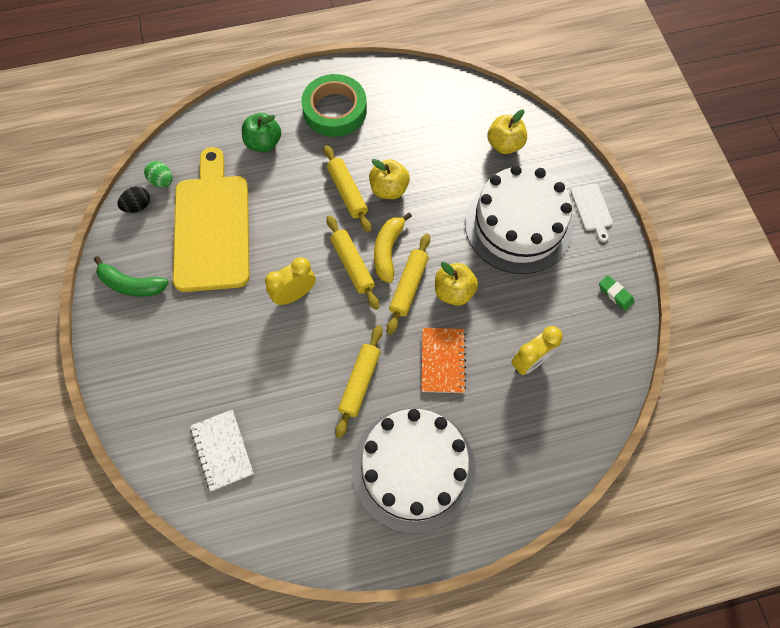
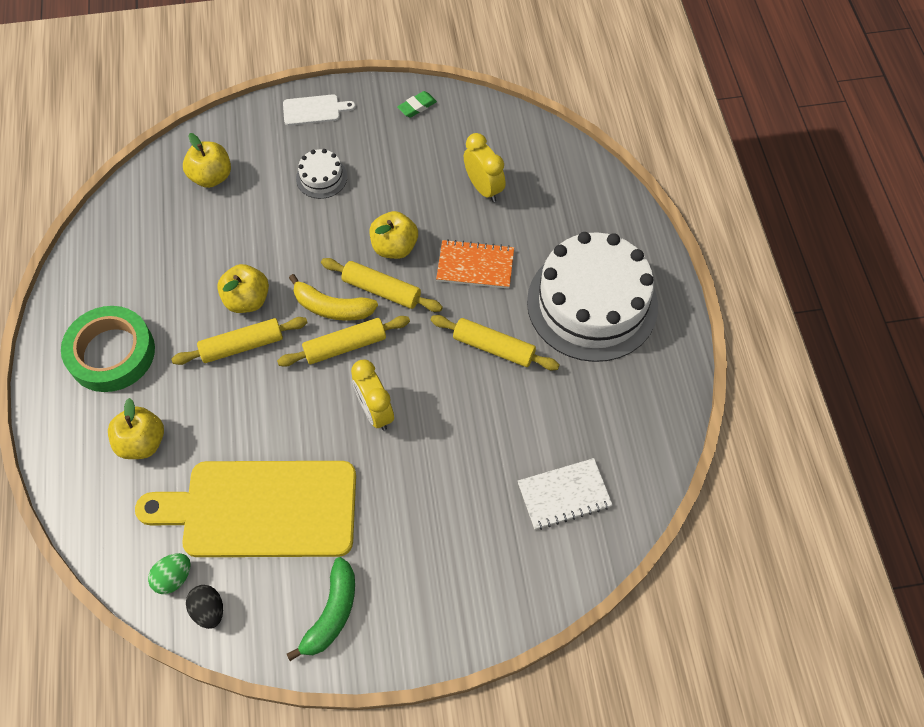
camera: 85 degrees left, 5 degrees down
green apple [242,113,281,152] -> yellow apple [108,398,164,459]
white cake [465,165,573,274] -> white cake [296,149,347,199], size x0.42

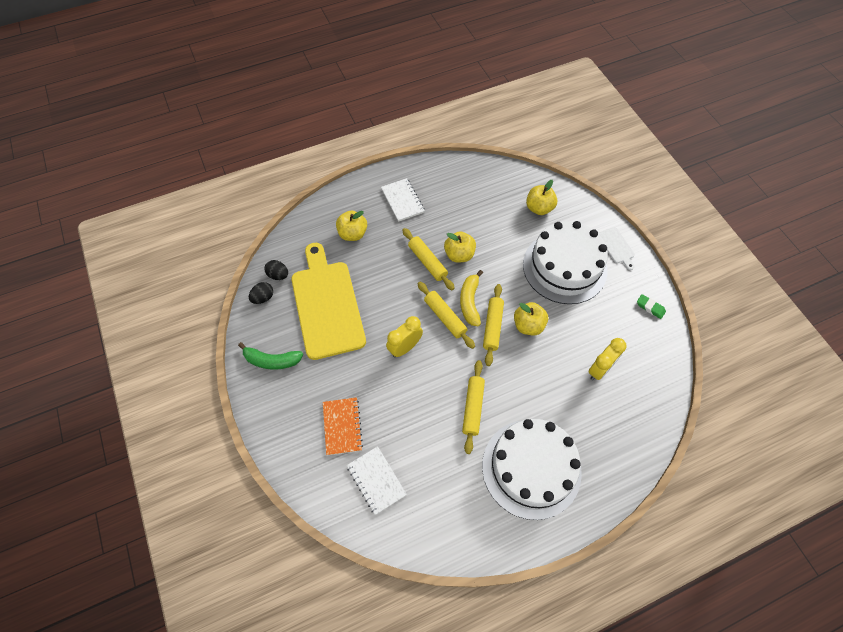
camera: 75 degrees right, 0 degrees up
green tape [61,306,155,392] -> white notebook [381,178,425,222]
green egg [148,553,191,594] -> black egg [264,260,288,280]
white cake [296,149,347,199] -> white cake [523,221,608,304], size x2.38
orange notebook [436,239,514,289] -> orange notebook moved to [323,397,363,455]

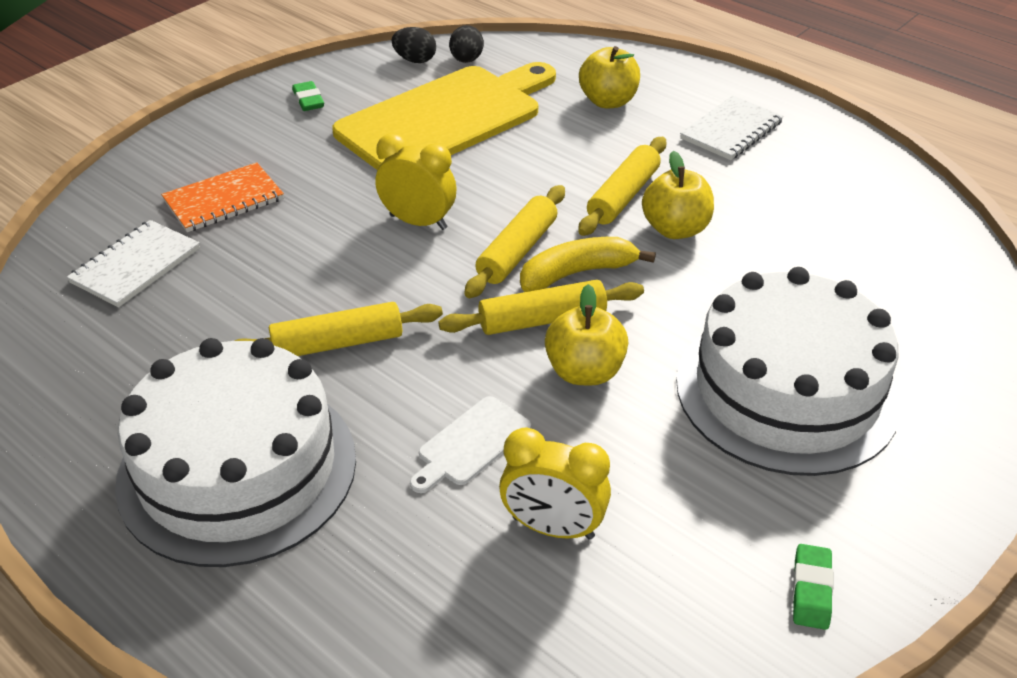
camera: 65 degrees right, 20 degrees down
green banana [238,342,303,370] -> green eraser [292,81,324,111]
yellow apple [526,180,557,215] -> none
white cutting board [598,227,635,270] -> white cutting board moved to [410,396,531,493]

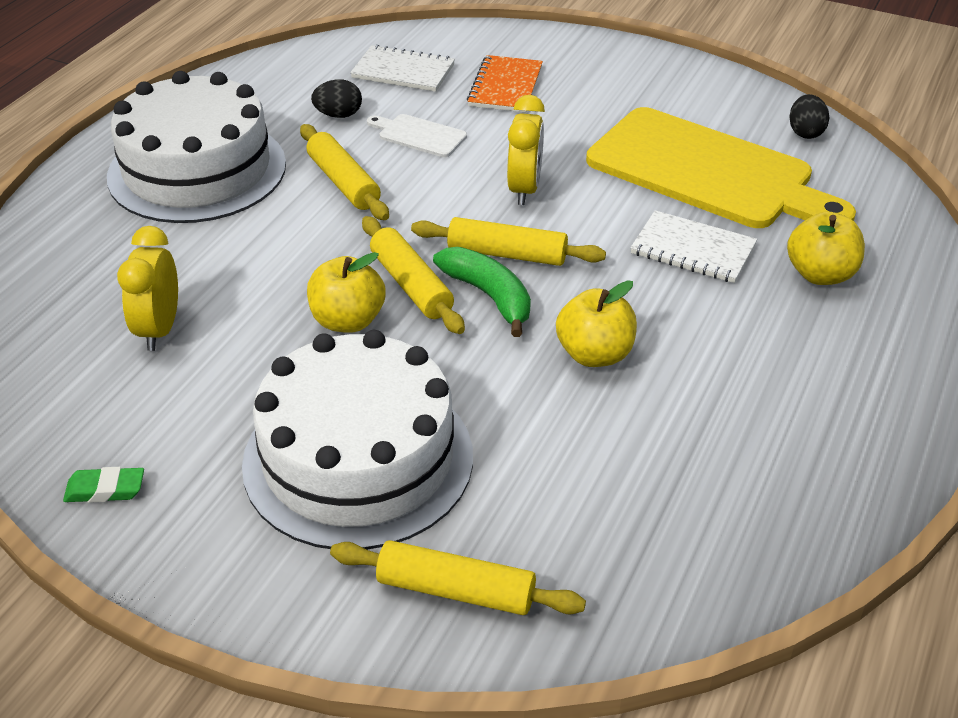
camera: 75 degrees right, 0 degrees up
orange notebook [161,162,284,232] -> orange notebook turned 60 degrees clockwise [467,55,543,113]
green eraser [292,81,324,111] -> none
white cutting board [410,396,531,493] -> white cutting board moved to [367,114,467,157]
black egg [449,25,484,63] -> black egg moved to [311,79,362,118]
yellow banana [520,237,656,292] -> green banana [433,247,531,337]
yellow rolling pin [578,137,667,236] -> yellow rolling pin moved to [330,540,586,615]
white notebook [680,96,783,160] -> white notebook moved to [630,210,757,283]

